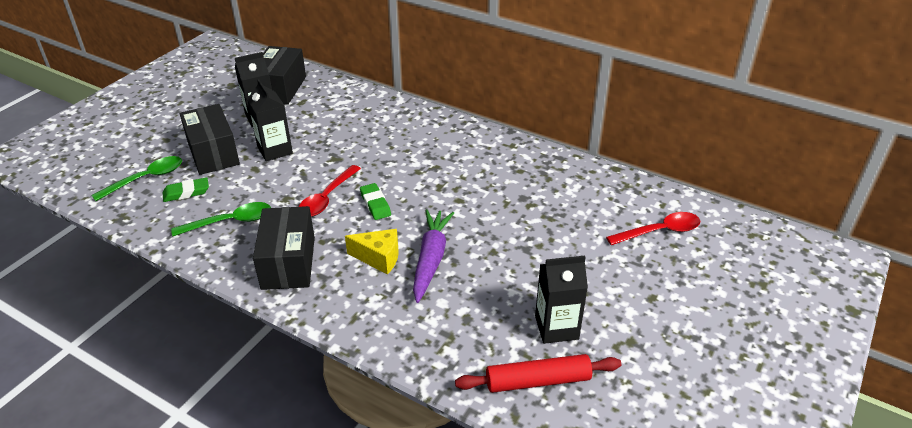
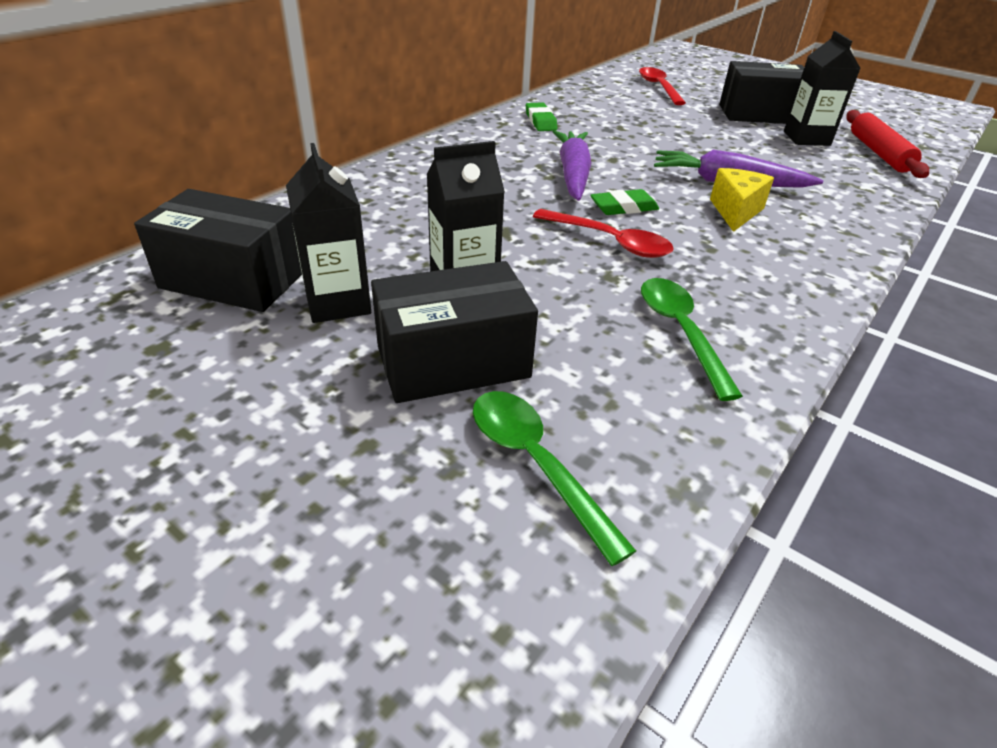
camera: 85 degrees left, 0 degrees up
green eraser [163,177,209,202] -> green eraser moved to [526,102,557,131]
black box [253,206,315,290] -> black box moved to [719,61,804,124]
none -> purple carrot [553,130,592,201]

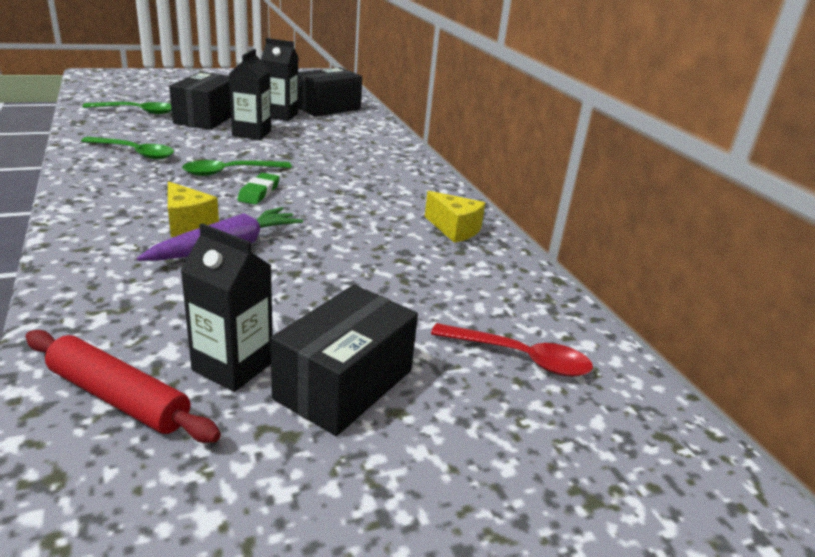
camera: 120 degrees right, 10 degrees down
green eraser [526,102,557,131] -> yellow cheese [425,191,485,243]
red spoon [533,209,674,258] -> green spoon [182,160,292,176]
purple carrot [553,130,592,201] -> none

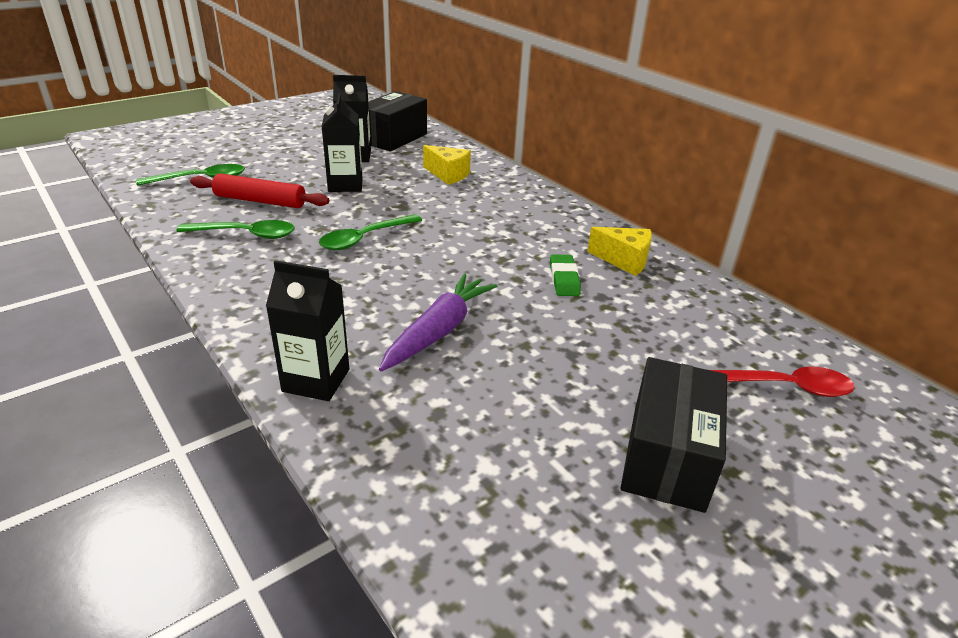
camera: 15 degrees left, 5 degrees up
red rolling pin [25,330,221,443] -> red rolling pin moved to [190,173,329,208]
yellow cheese [168,181,219,237] -> yellow cheese moved to [423,145,471,185]
black box [169,72,231,130] -> none
black carton [180,223,273,392] -> black carton moved to [266,260,349,401]
green eraser [237,173,280,205] -> green eraser moved to [550,254,581,296]

